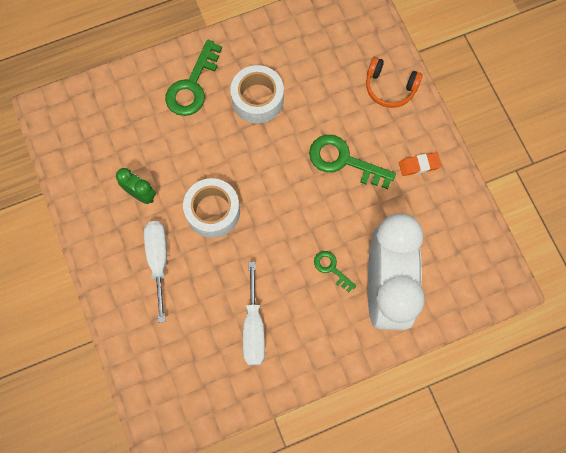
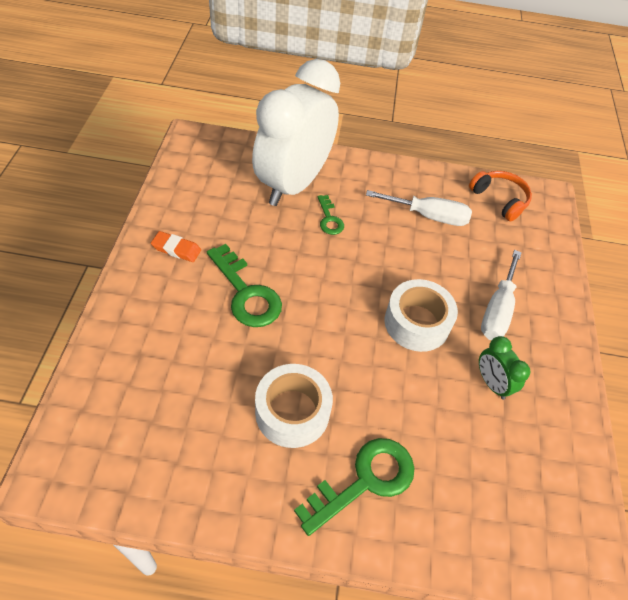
camera: 155 degrees left, 20 degrees down
white screwdriver [243,261,265,365] -> white screwdriver turned 75 degrees clockwise [366,190,472,226]
orange headphones [366,57,423,108] -> orange headphones moved to [469,171,532,222]

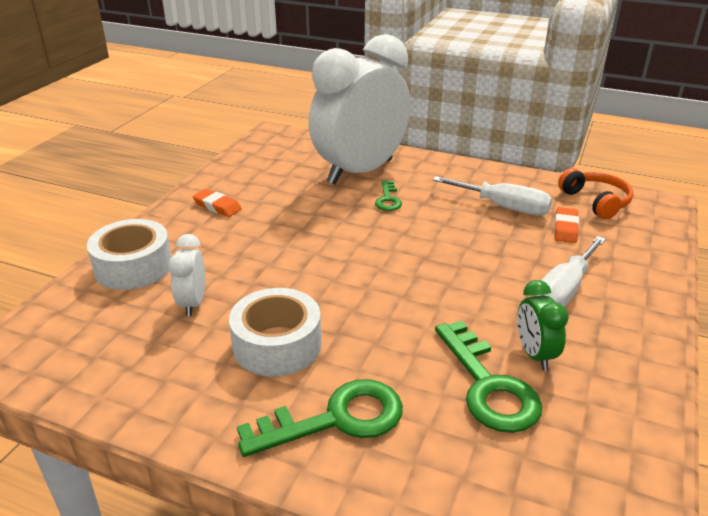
camera: 20 degrees right, 20 degrees down
green key [207,244,282,327] -> green key moved to [435,321,542,433]
white tape [384,279,458,352] -> white tape moved to [87,219,172,290]
none -> white clock [169,234,205,316]
none -> orange eraser [554,207,579,243]

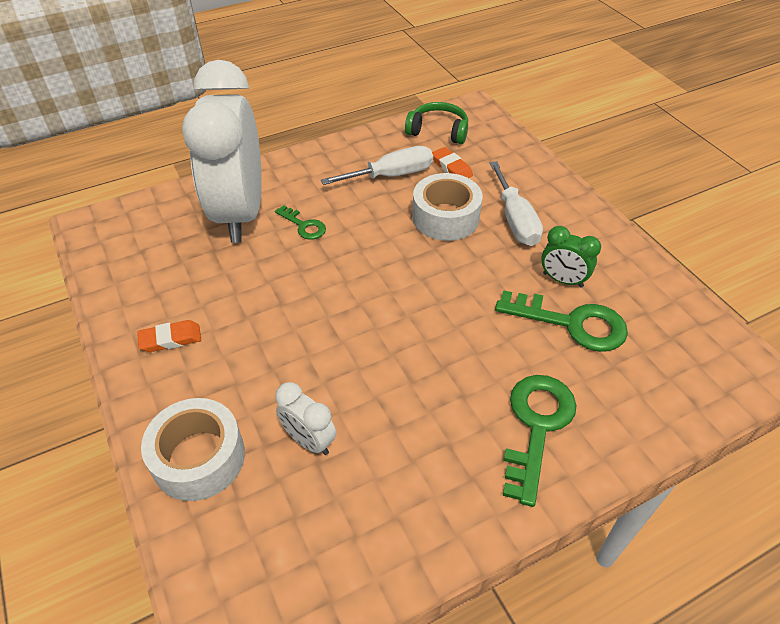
camera: 50 degrees left, 15 degrees up
white tape [229,288,321,377] -> white tape moved to [412,173,483,241]
orange headphones [558,168,634,219] -> green headphones [405,102,468,144]

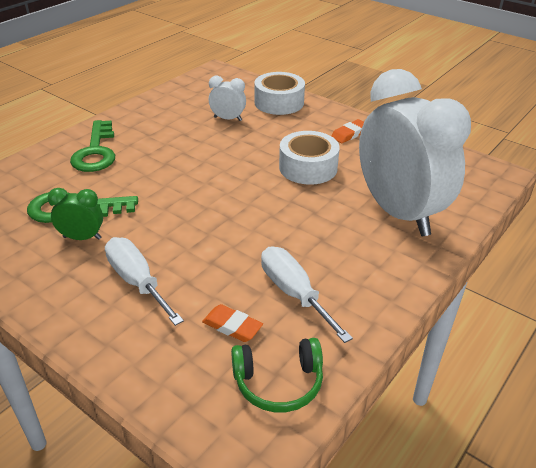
camera: 155 degrees right, 10 degrees down
green key [275,205,326,240] -> none
white screwdriver [321,146,433,185] -> white screwdriver turned 105 degrees clockwise [261,247,353,343]
white tape [412,173,483,241] -> white tape moved to [279,131,340,185]

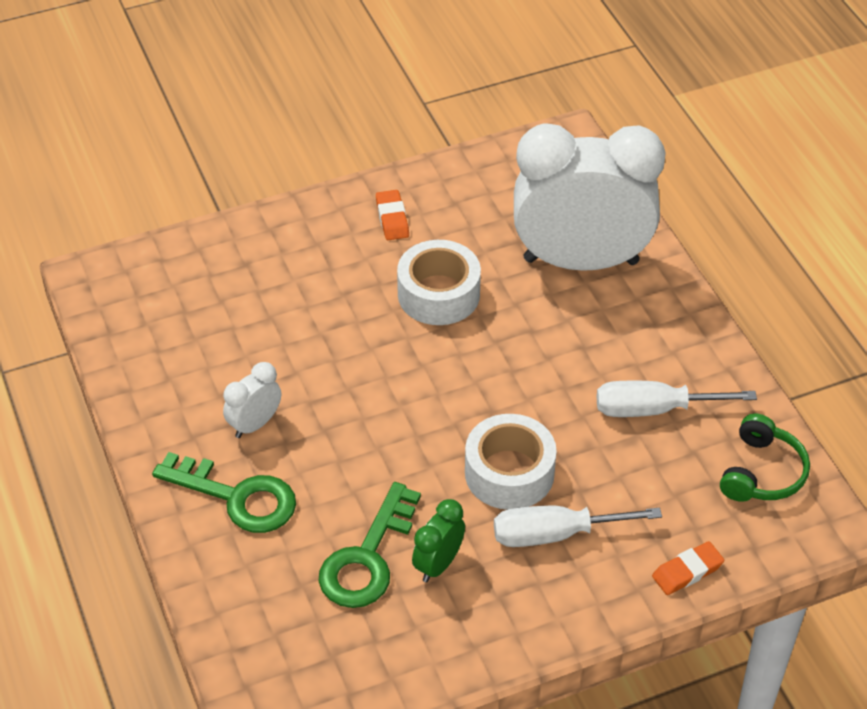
camera: 60 degrees left, 10 degrees up
orange eraser [202,304,263,342] -> orange eraser moved to [652,541,724,595]
white clock [209,76,246,121] -> white clock moved to [223,362,281,438]
white tape [254,72,305,115] -> white tape moved to [465,414,557,510]

